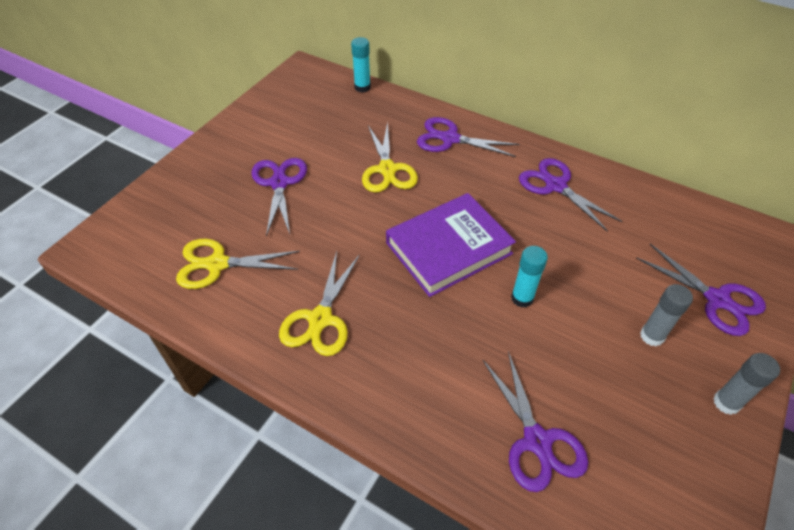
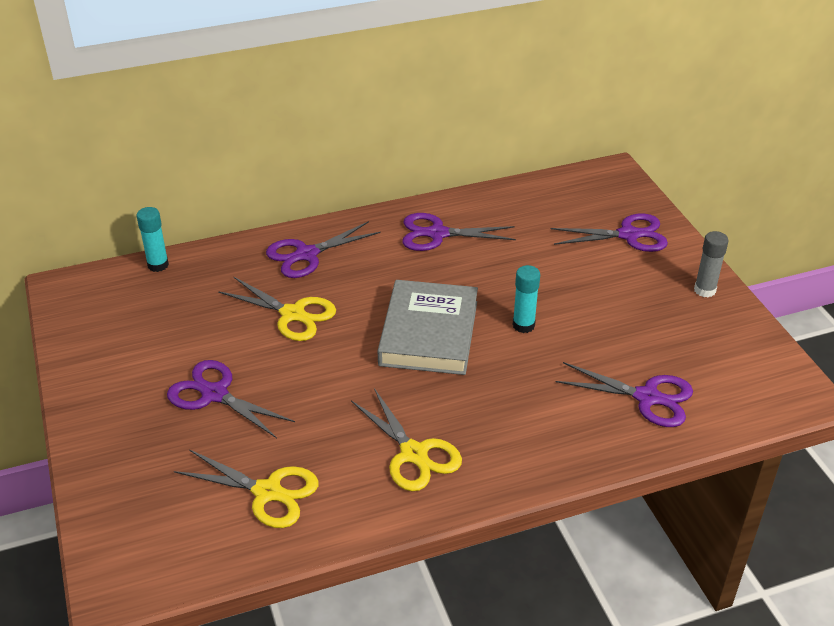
camera: 50 degrees left, 10 degrees down
yellow scissors [176,238,300,289] -> yellow scissors turned 105 degrees counterclockwise [174,449,319,528]
purple book [386,193,516,297] -> grey book [378,280,478,375]
grey glue stick [640,284,693,346] -> none

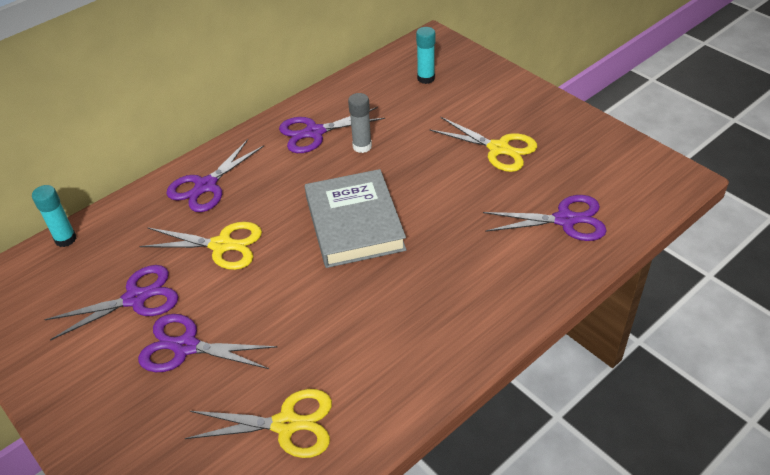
camera: 20 degrees left, 5 degrees up
yellow scissors [351,388,462,491] -> yellow scissors moved to [429,117,537,172]
turquoise glue stick [513,265,540,333] -> turquoise glue stick moved to [416,27,435,84]
purple scissors [550,213,668,252] -> purple scissors moved to [44,265,178,341]
grey glue stick [694,231,729,297] -> grey glue stick moved to [348,93,372,153]

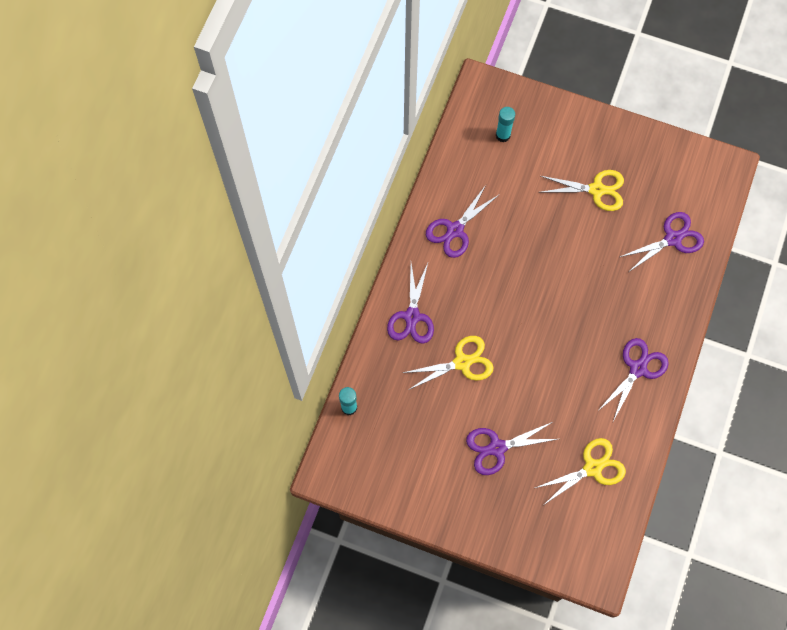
camera: 30 degrees left, 25 degrees up
purple scissors [44,265,178,341] -> purple scissors moved to [599,338,669,421]
grey book [305,169,407,268] -> none
grey glue stick [348,93,372,153] -> none

